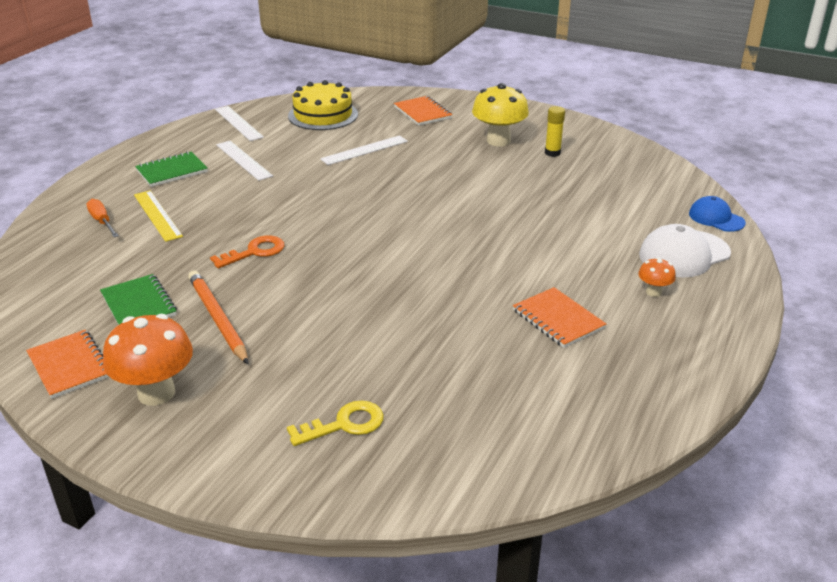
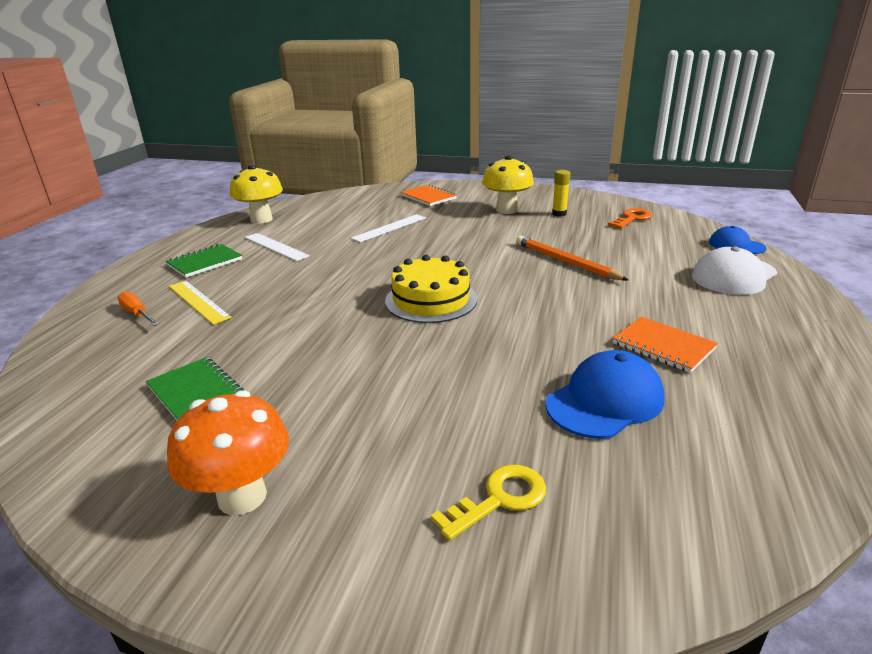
camera: 10 degrees left, 5 degrees down
orange notebook [26,330,109,399] -> none
orange pencil [188,271,248,364] -> orange pencil moved to [516,236,628,280]
orange key [210,236,284,269] -> orange key moved to [608,208,652,229]
white ruler [215,106,264,141] -> yellow mushroom [230,165,283,224]
yellow cake [288,80,358,130] -> yellow cake moved to [385,255,477,323]
orange mushroom [638,257,676,297] -> none
none -> blue cap [545,350,665,439]

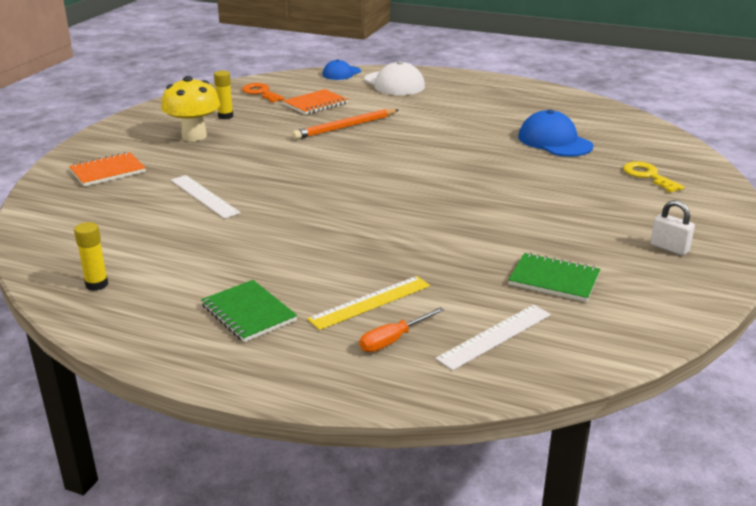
camera: 85 degrees left, 0 degrees up
green notebook [146,357,244,420] -> green notebook turned 60 degrees clockwise [508,253,600,302]
orange mushroom [167,390,289,515] -> white padlock [650,200,695,255]
yellow mushroom [230,165,283,224] -> yellow glue stick [74,222,108,291]
white ruler [245,233,310,261] -> white ruler moved to [435,305,551,370]
yellow cake [385,255,477,323] -> none
orange notebook [613,316,718,373] -> orange notebook moved to [283,89,348,115]

